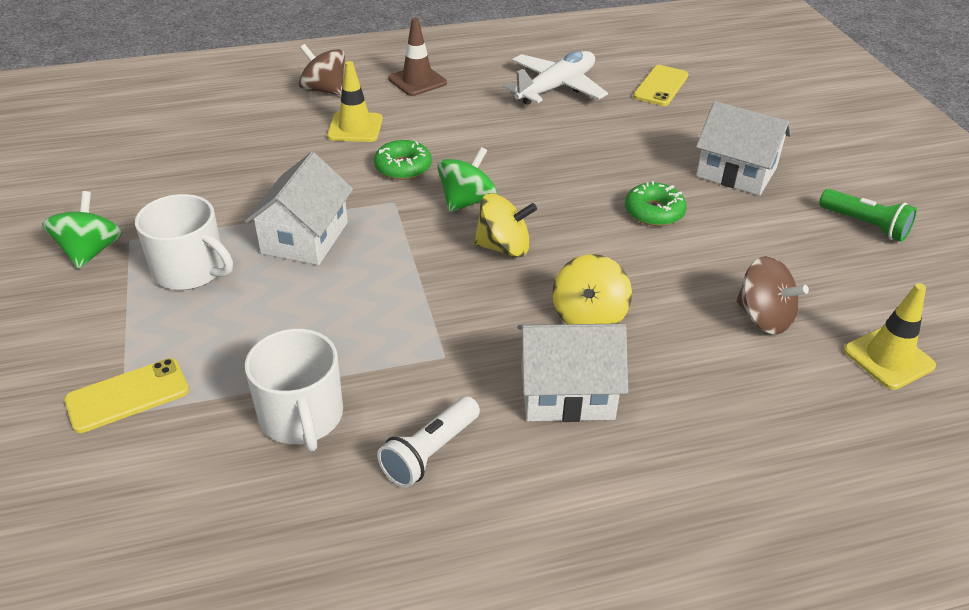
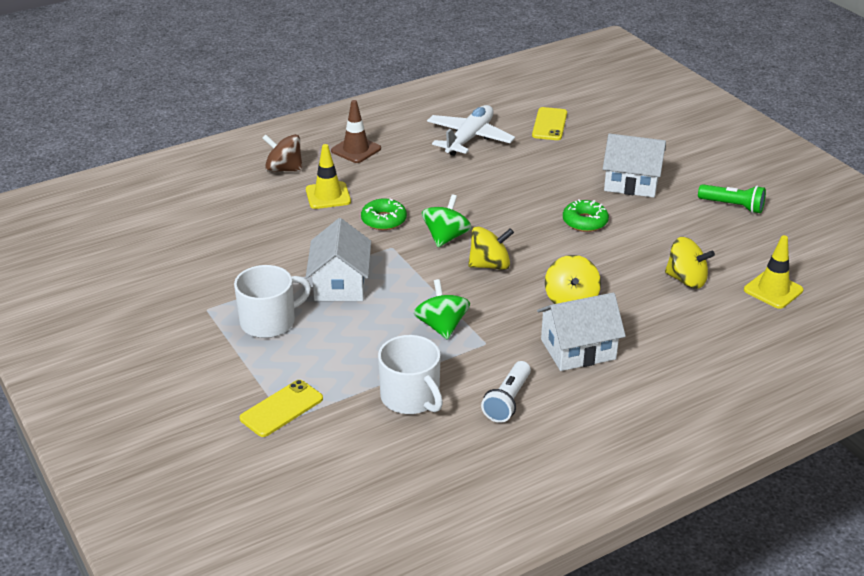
camera: 15 degrees left, 5 degrees down
green spinning top [42,191,122,269] -> green spinning top moved to [414,279,470,340]
white mug [135,194,233,290] -> white mug turned 45 degrees counterclockwise [234,265,311,338]
brown spinning top [736,256,809,335] -> yellow spinning top [665,237,715,289]

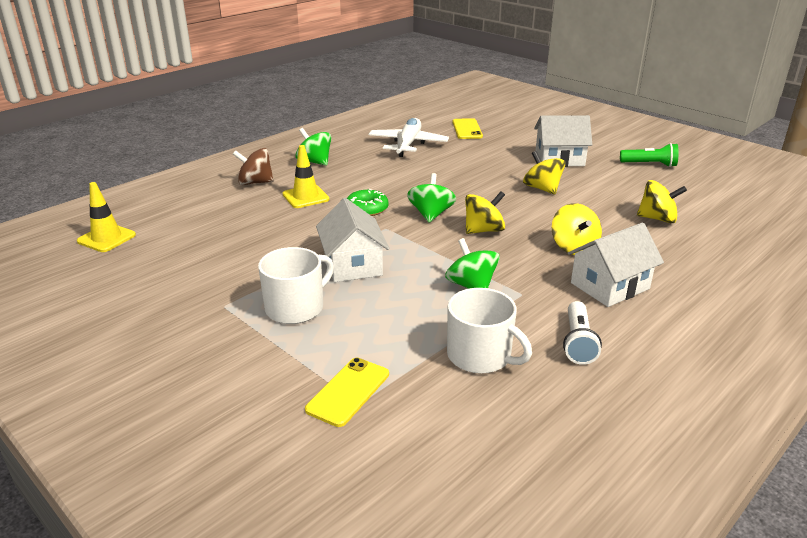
camera: 15 degrees left, 5 degrees down
brown traffic cone [331,100,381,163] -> green spinning top [295,128,331,166]
green donut [563,199,609,232] -> yellow spinning top [523,151,566,195]
yellow traffic cone [744,235,804,309] -> yellow traffic cone moved to [77,182,136,252]

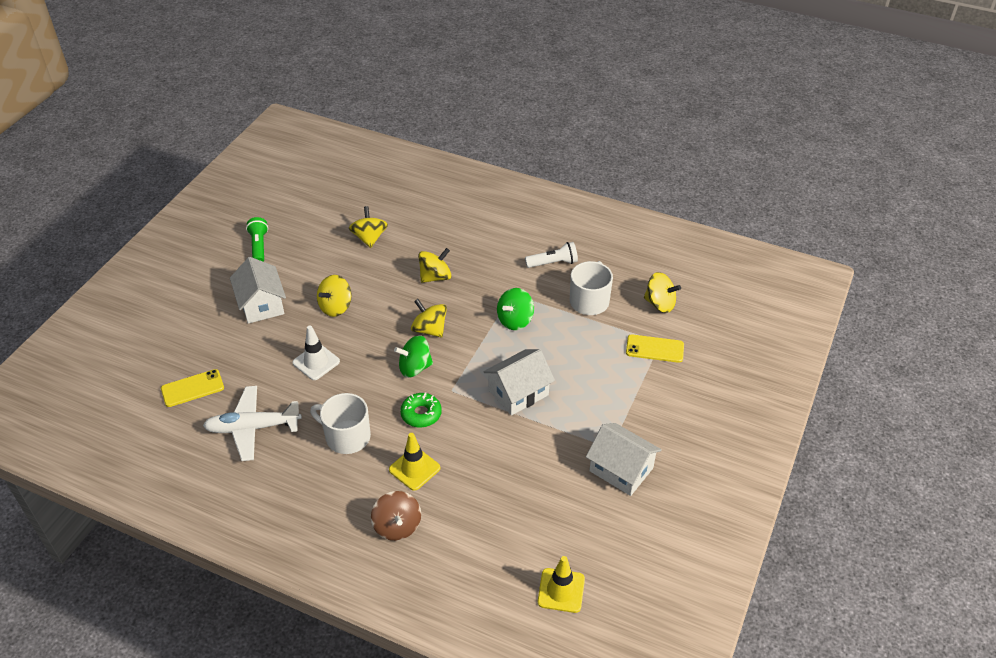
camera: 110 degrees left, 15 degrees up
white mug [258,247,334,324] -> white mug moved to [310,393,371,454]
green spinning top [295,128,331,166] -> none
white house [568,223,664,307] -> white house moved to [586,423,662,496]
none -> white traffic cone [293,325,340,380]
none -> yellow spinning top [644,272,681,313]

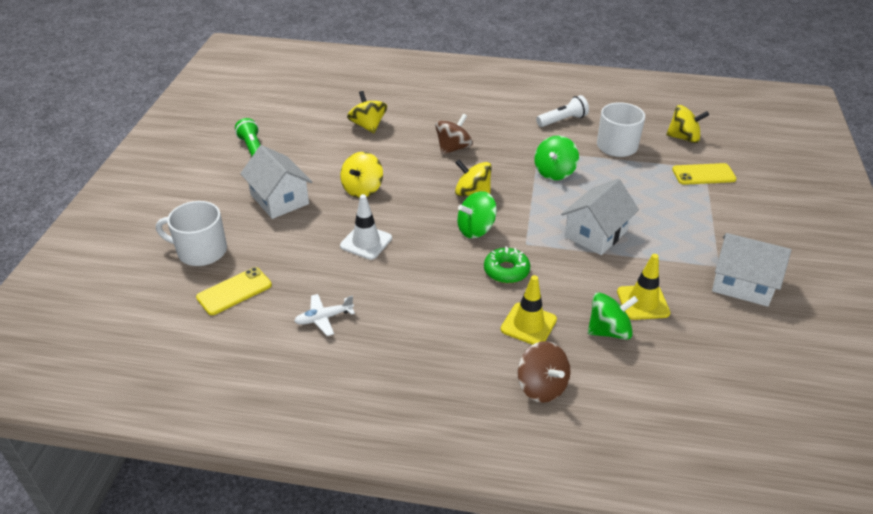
camera: 15 degrees left, 5 degrees down
white plane [203,386,302,461] -> white plane [294,294,355,336], size x0.53
white mug [310,393,371,454] -> white mug moved to [156,201,227,266]
yellow spinning top [418,248,452,283] -> brown spinning top [435,114,473,155]
yellow traffic cone [538,556,585,613] -> yellow traffic cone moved to [617,254,670,320]
none -> green spinning top [588,293,638,340]

